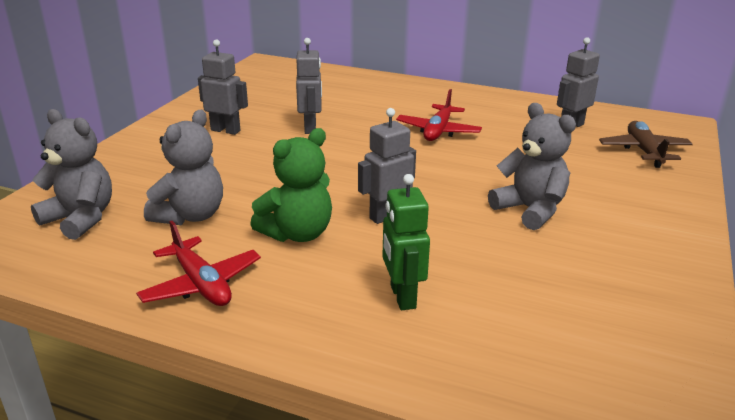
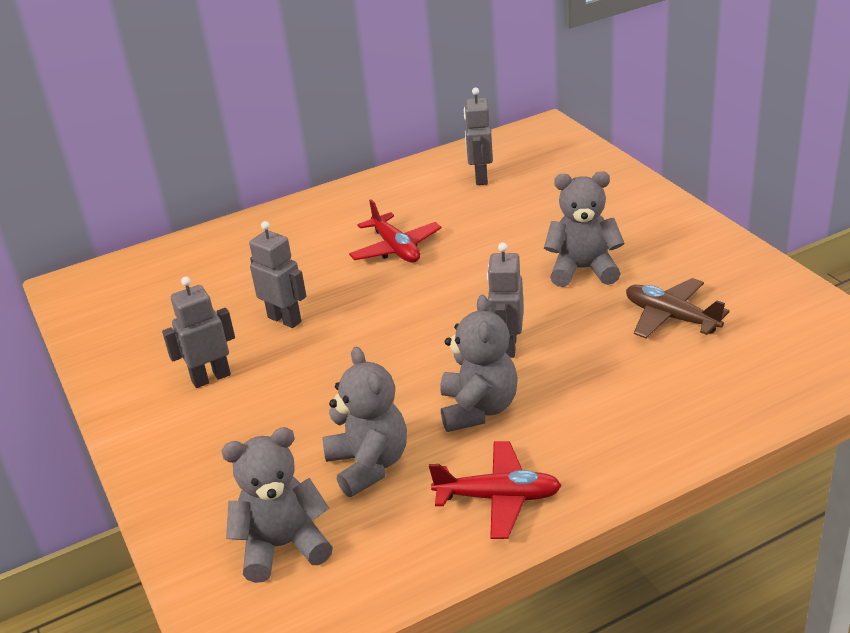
camera: 45 degrees left, 5 degrees up
green teddy bear [250,128,332,242] -> grey teddy bear [441,295,518,432]
green robot [382,174,430,310] -> none
brown plane [599,121,693,168] -> brown plane moved to [626,278,730,338]

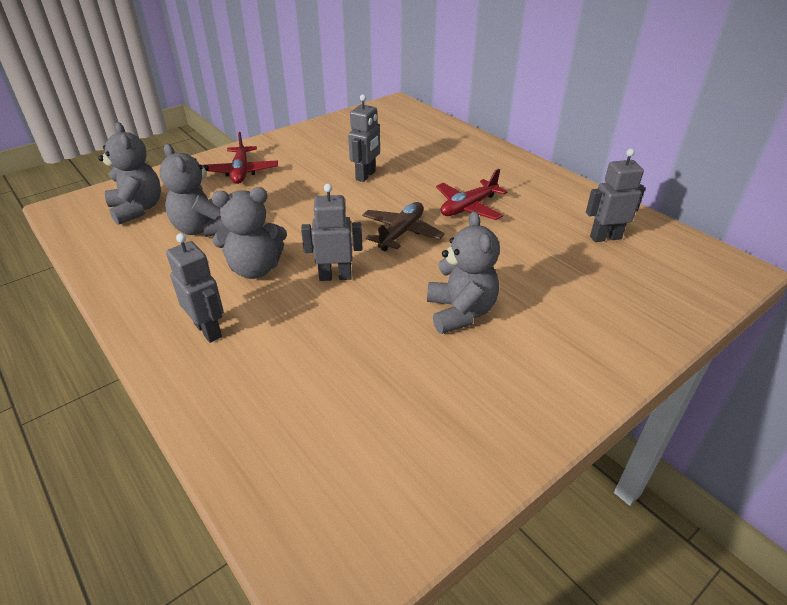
camera: 75 degrees right, 5 degrees up
grey robot [162,277,235,388] -> grey robot moved to [166,233,224,343]
grey teddy bear [322,347,407,497] -> grey teddy bear turned 90 degrees clockwise [159,144,226,237]
red plane [429,441,562,539] -> red plane moved to [202,132,278,184]
brown plane [626,278,730,338] -> brown plane moved to [362,202,445,251]

